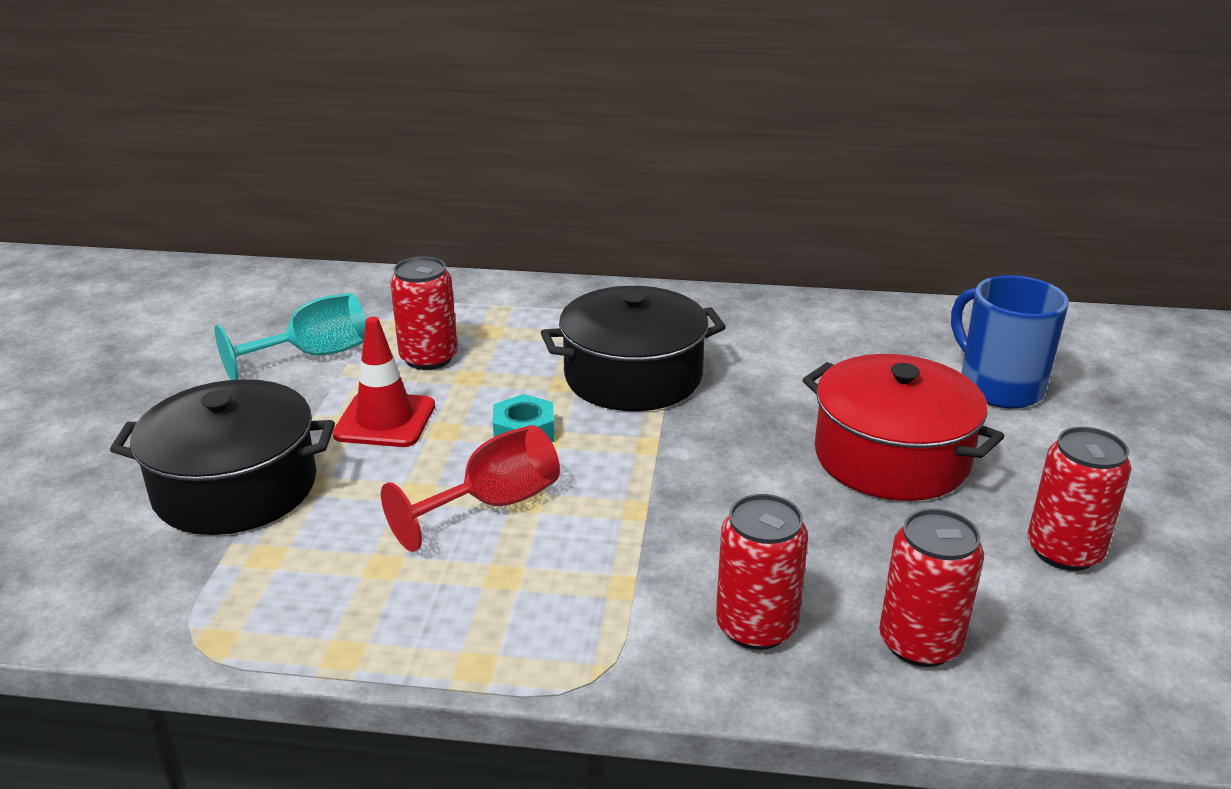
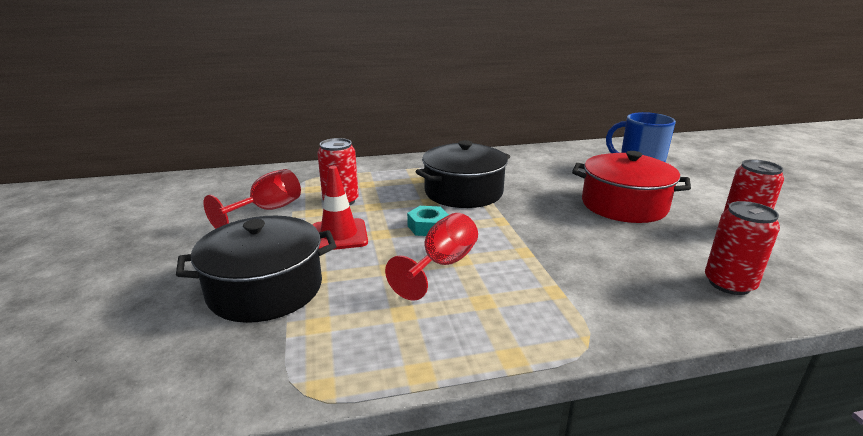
camera: 20 degrees left, 5 degrees down
turquoise goblet [215,293,366,380] -> red goblet [203,169,301,229]
red can [716,494,808,650] -> none

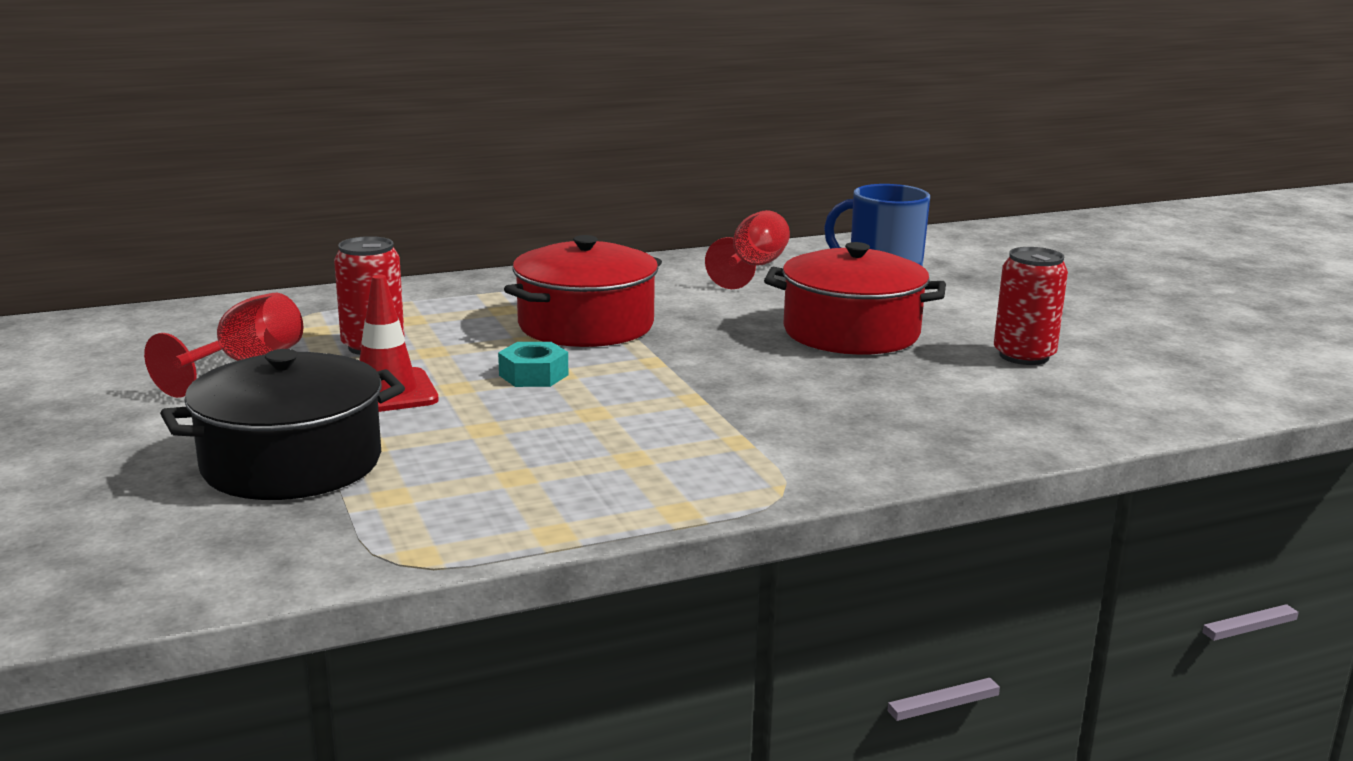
camera: 10 degrees left, 5 degrees down
red goblet [385,213,478,301] -> red goblet moved to [705,210,790,289]
black pot [416,140,510,208] -> red pot [504,235,662,347]
red can [705,201,780,295] -> none

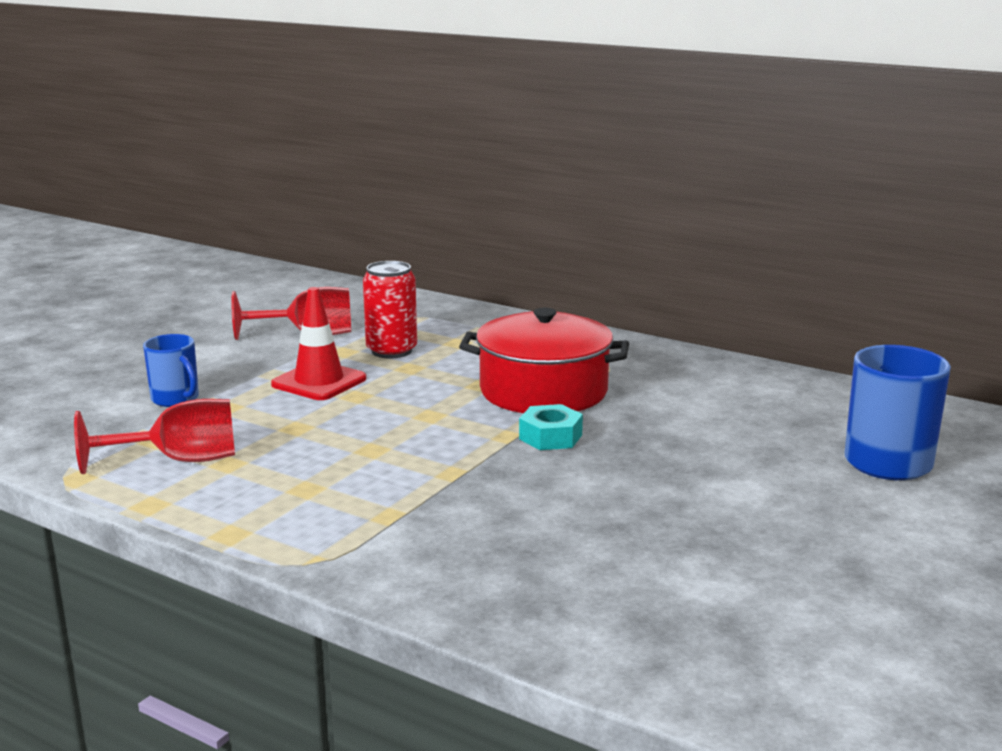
camera: 55 degrees right, 0 degrees up
black pot [160,349,405,500] -> blue mug [143,334,199,407]
turquoise nut [498,342,568,387] -> turquoise nut moved to [519,404,583,450]
red goblet [705,210,790,289] -> red goblet moved to [74,399,235,474]
red pot [764,242,946,355] -> none
red can [994,247,1068,365] -> none

